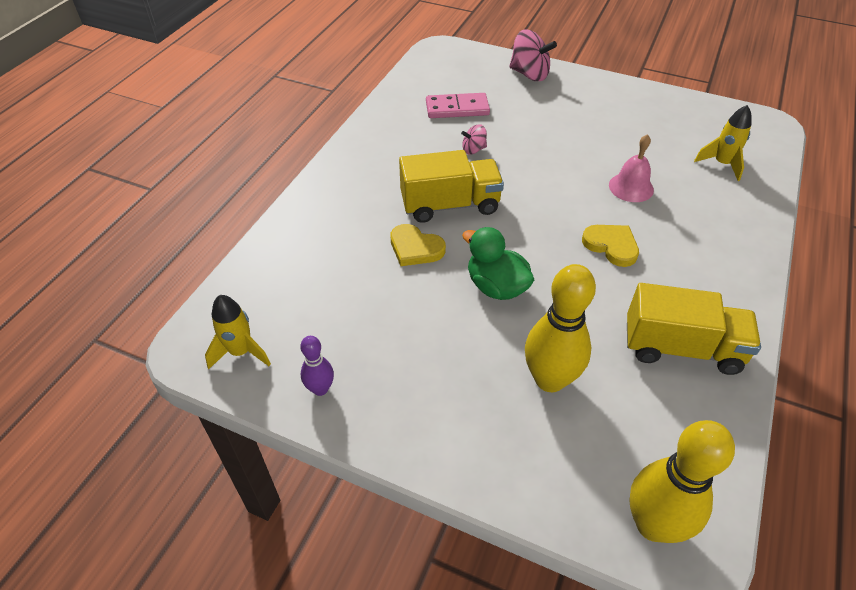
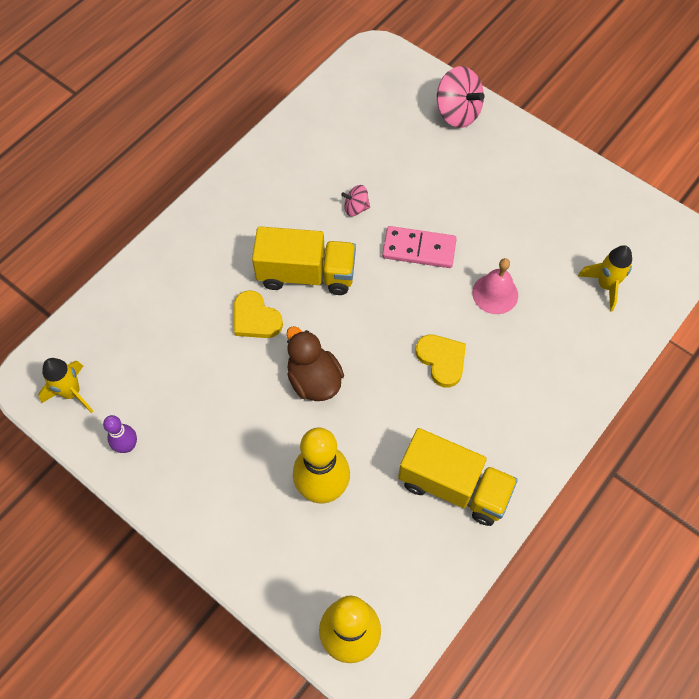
camera: 15 degrees right, 15 degrees up
pink domino [426,93,490,118] -> pink domino moved to [382,226,457,268]
green duck [462,227,534,300] -> brown duck [286,326,344,401]

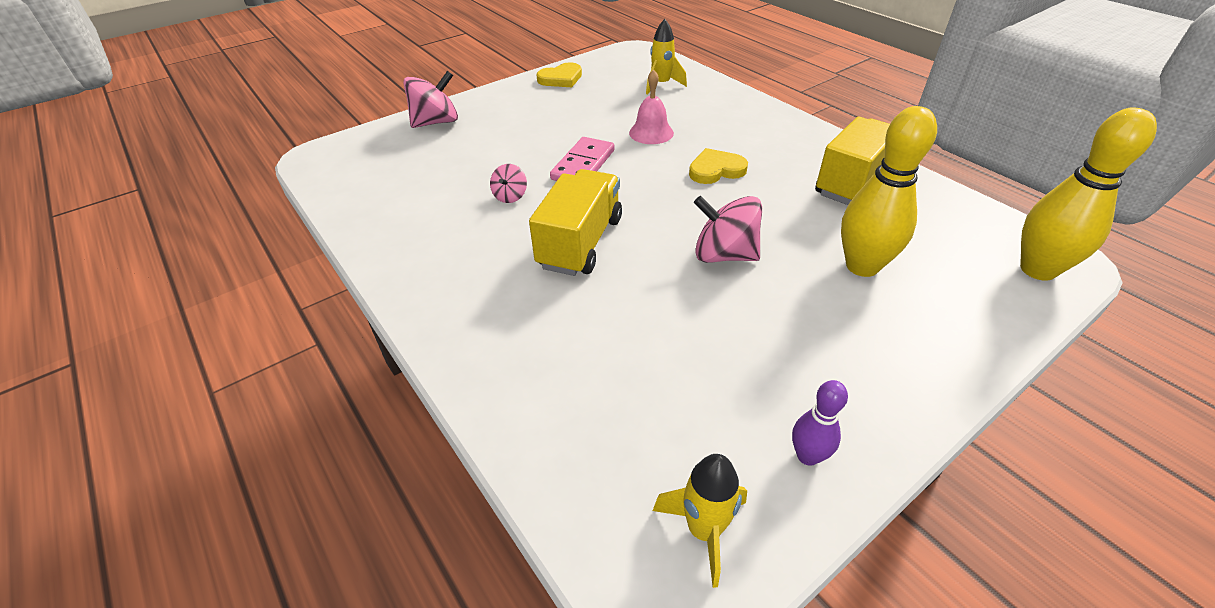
camera: 75 degrees left, 20 degrees down
yellow heart [234,290,283,338] -> yellow heart moved to [537,62,582,87]
brown duck [286,326,344,401] -> pink spinning top [694,196,762,263]

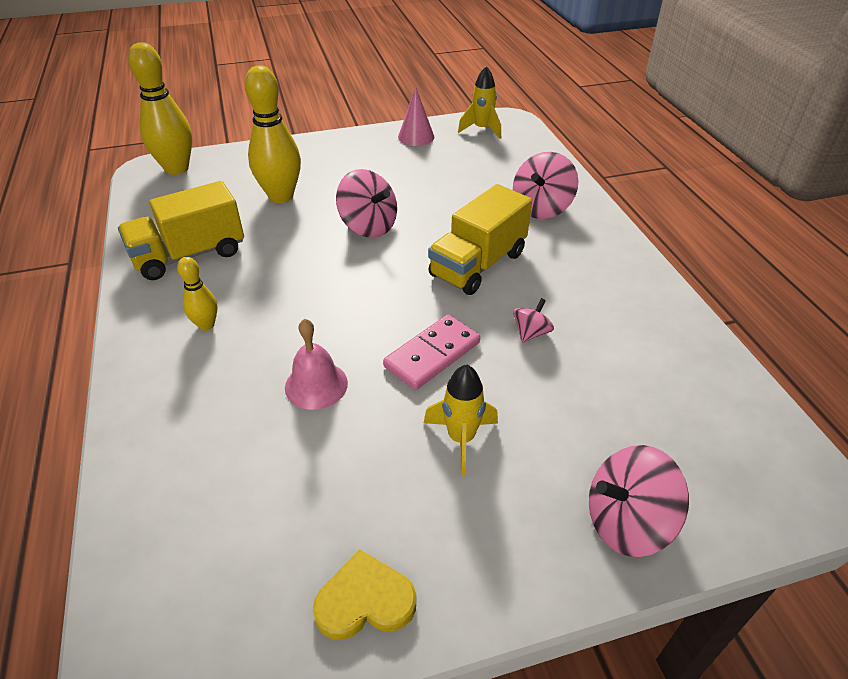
camera: 160 degrees left, 0 degrees up
yellow rocket [646,19,687,95] -> yellow rocket moved to [424,364,498,475]
yellow heart [689,148,748,184] -> none
purple bowling pin [792,380,848,466] -> pink cone [398,87,434,146]
none -> yellow bowling pin [177,257,218,331]
none -> pink spinning top [513,152,578,219]

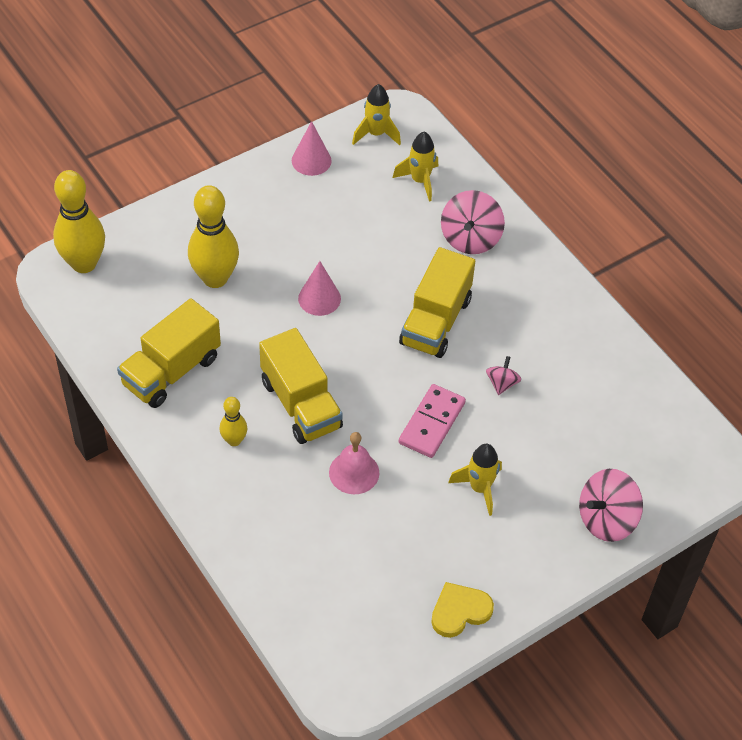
camera: 20 degrees left, 10 degrees up
pink spinning top [336,169,397,238] -> pink cone [298,261,341,316]
none -> yellow truck [259,328,343,444]
none -> yellow rocket [393,132,438,202]

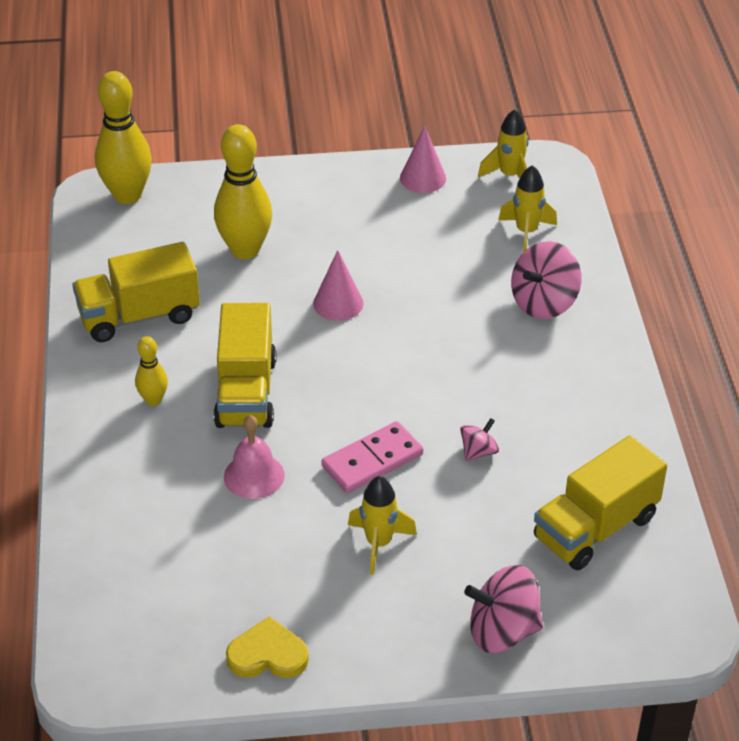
camera: 30 degrees right, 10 degrees down
yellow truck [399,247,475,358] -> yellow truck moved to [534,435,667,570]

